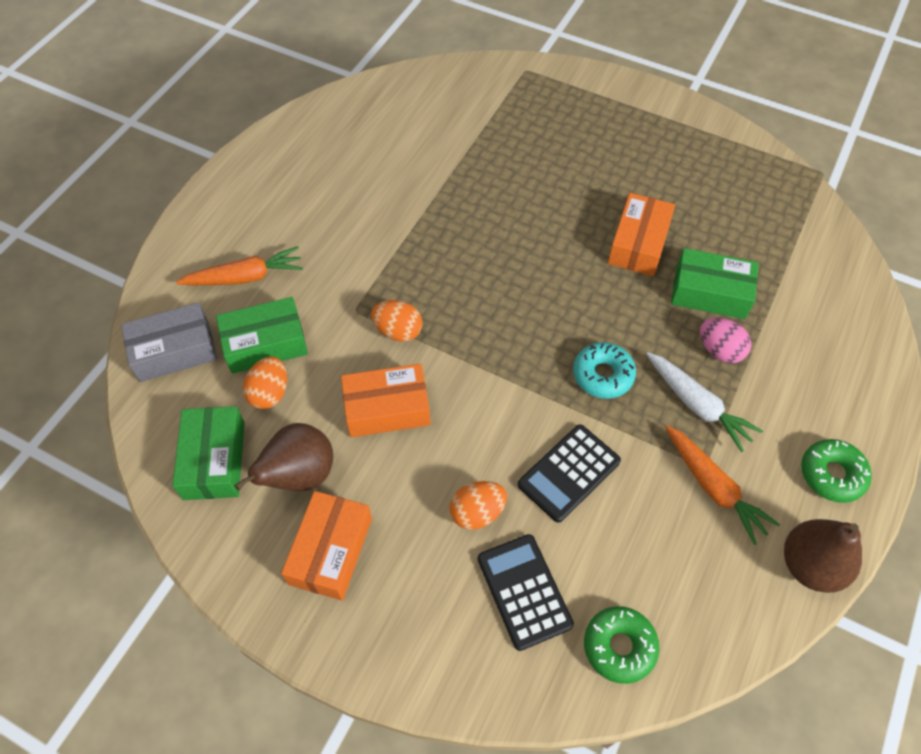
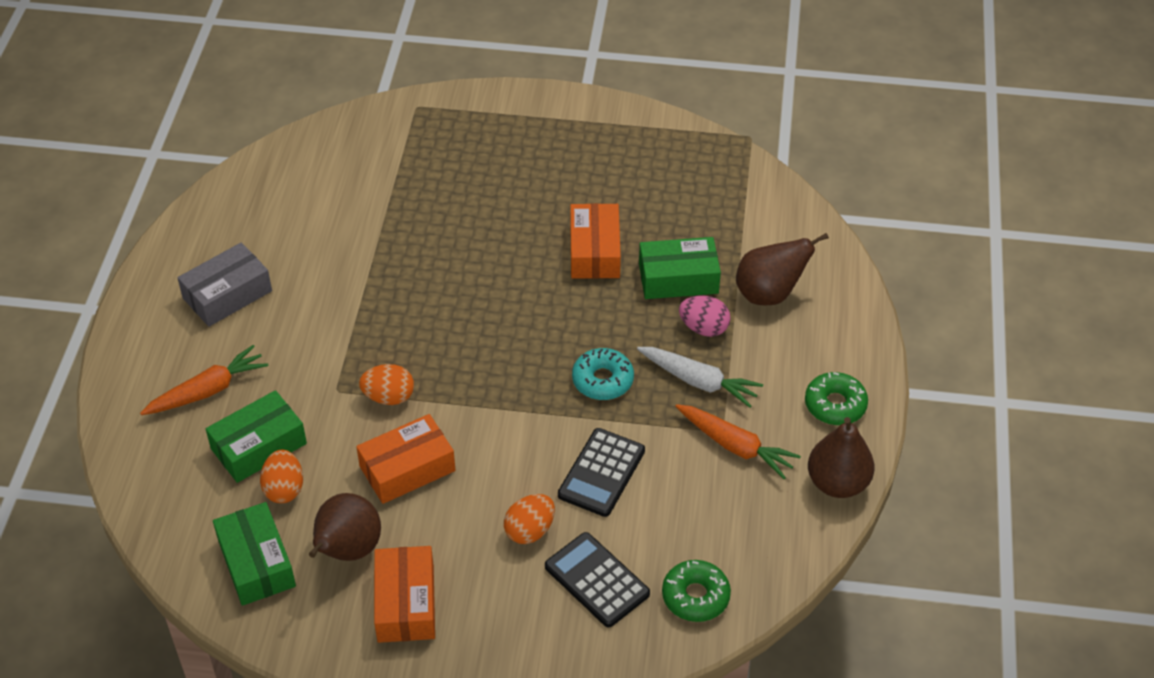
camera: 20 degrees left, 10 degrees down
grey box [121,303,217,382] -> grey box moved to [177,243,272,327]
none -> brown pear [736,233,829,306]

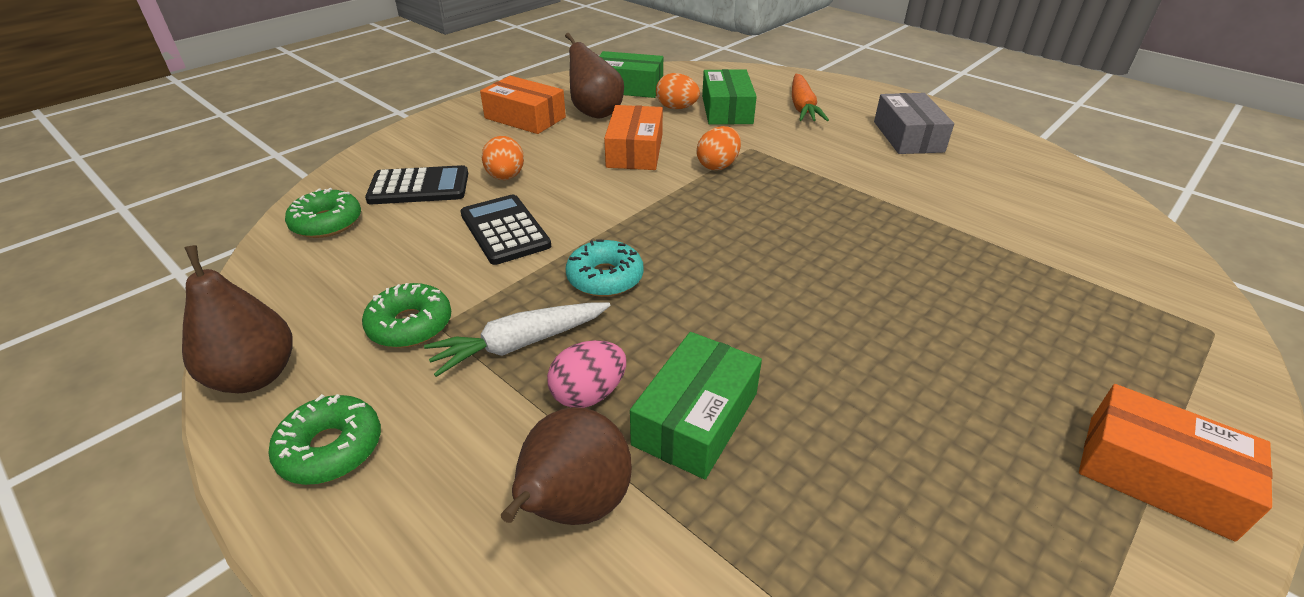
camera: 125 degrees right, 10 degrees down
orange box [570,203,621,279] -> orange box moved to [1079,384,1273,542]
orange carrot [675,404,801,479] -> green donut [362,283,451,348]

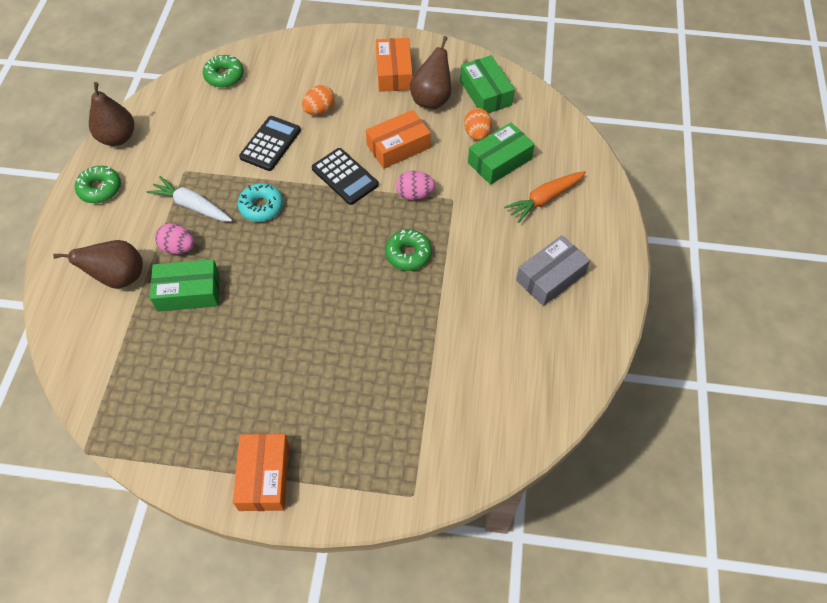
camera: 55 degrees right, 20 degrees up
green donut [362,283,451,348] -> green donut moved to [385,230,432,271]
black calculator [365,165,468,204] -> black calculator moved to [312,148,379,205]
orange egg [697,126,741,170] -> pink egg [396,171,435,200]

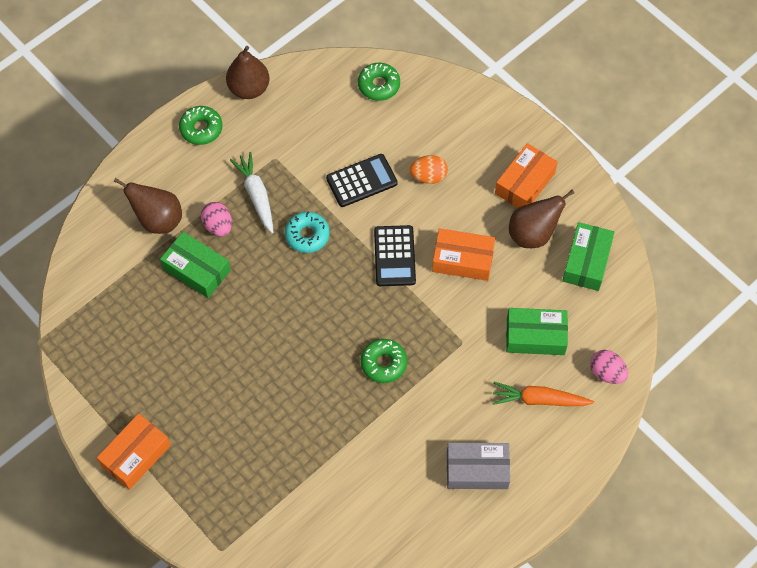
camera: 40 degrees right, 5 degrees up
pink egg [396,171,435,200] -> pink egg moved to [590,350,628,384]
orange egg [464,108,492,141] -> none

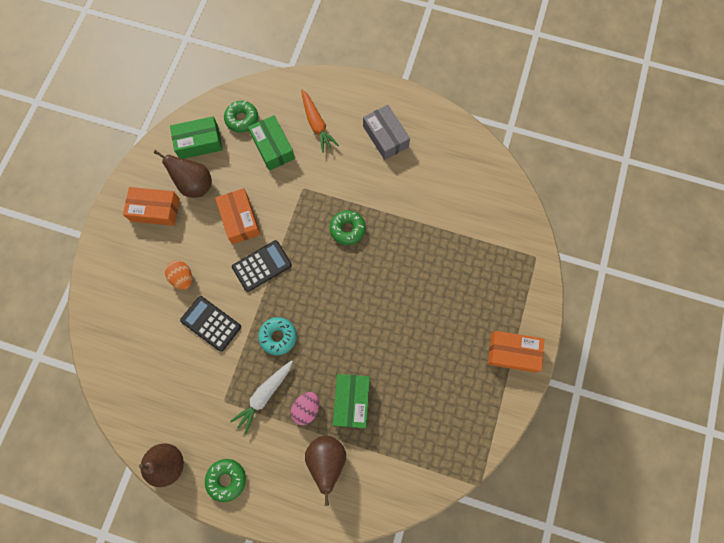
camera: 120 degrees left, 10 degrees up
green donut [358,63,400,101] -> green donut moved to [224,101,258,133]
pink egg [590,350,628,384] -> none

